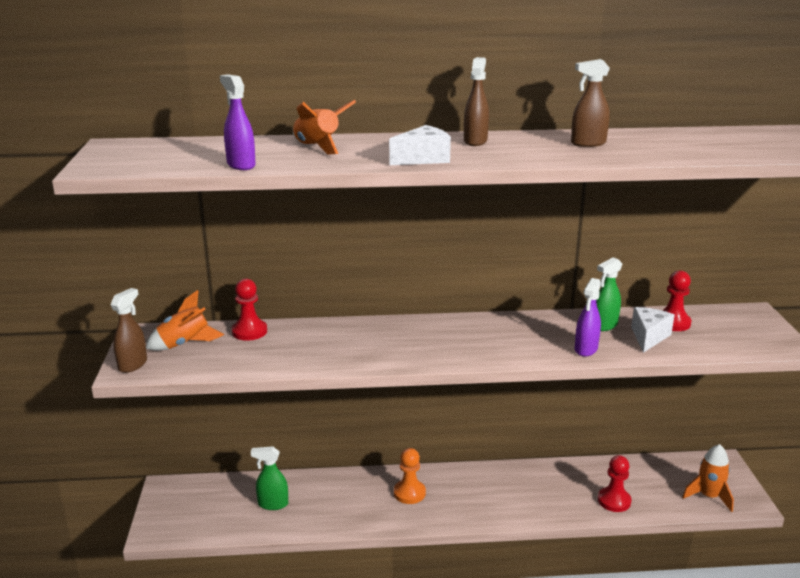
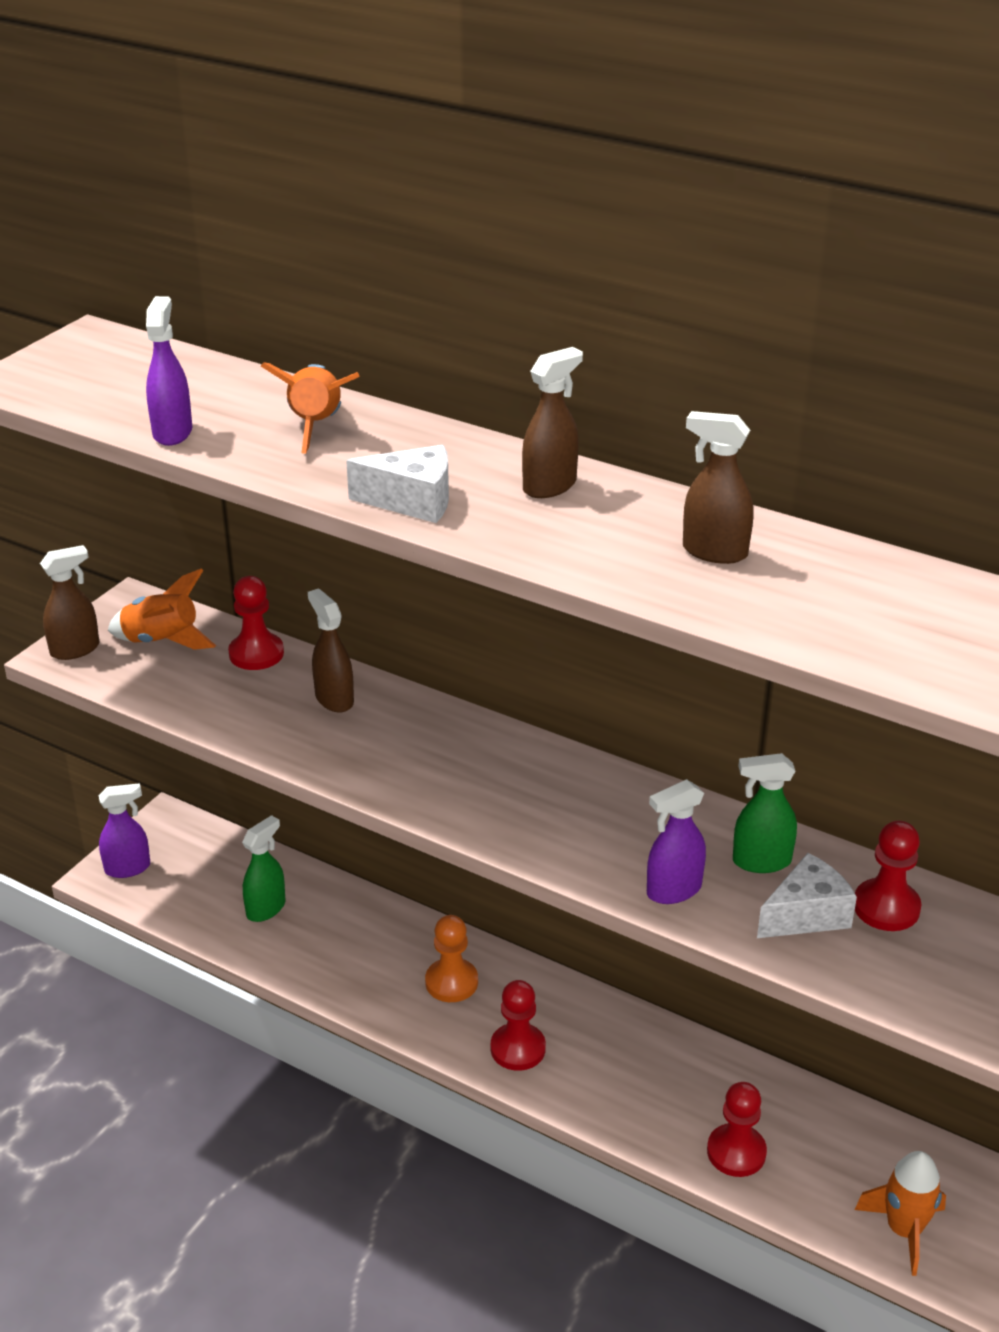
camera: 35 degrees right, 10 degrees up
green spray bottle [251,447,288,510] -> green spray bottle turned 90 degrees clockwise [242,815,286,922]
none -> purple spray bottle [99,783,150,878]
none -> brown spray bottle [308,588,354,713]
none -> red pawn [491,980,546,1071]

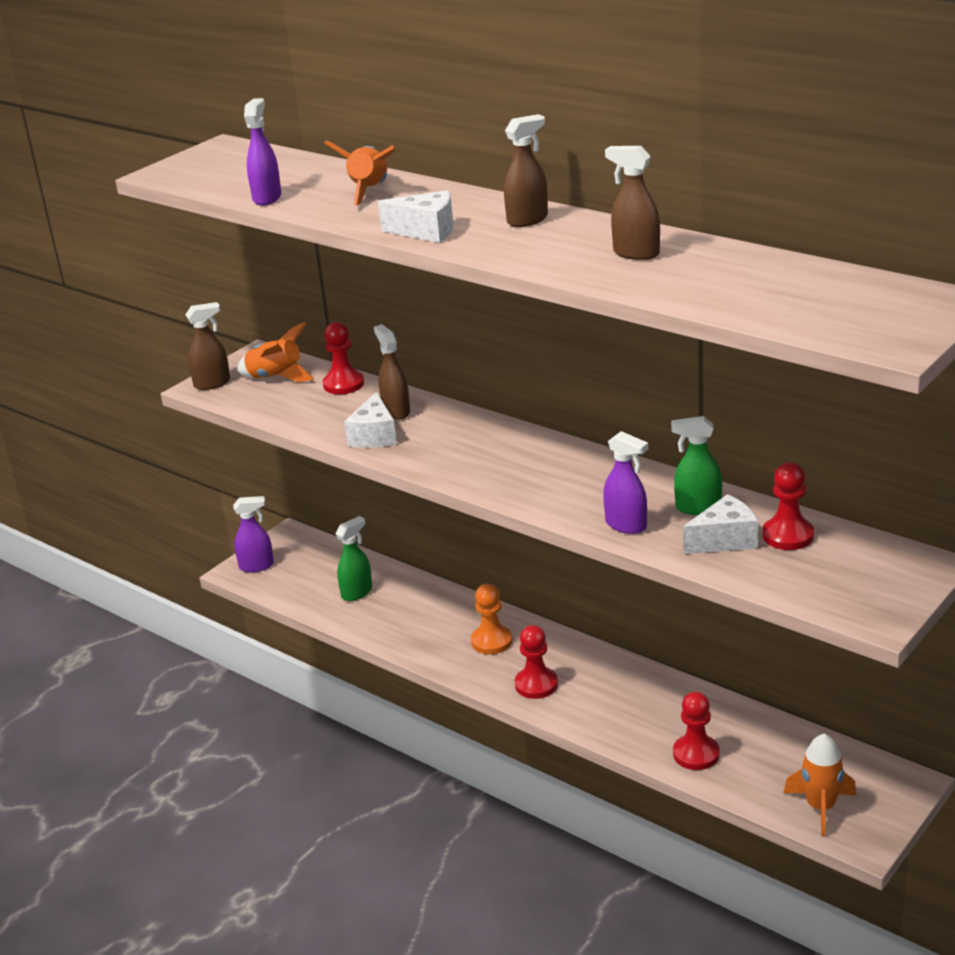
camera: 10 degrees right, 5 degrees down
purple spray bottle [647,779,706,904] -> purple spray bottle turned 120 degrees counterclockwise [603,431,648,534]
none -> white cheese [344,392,397,448]

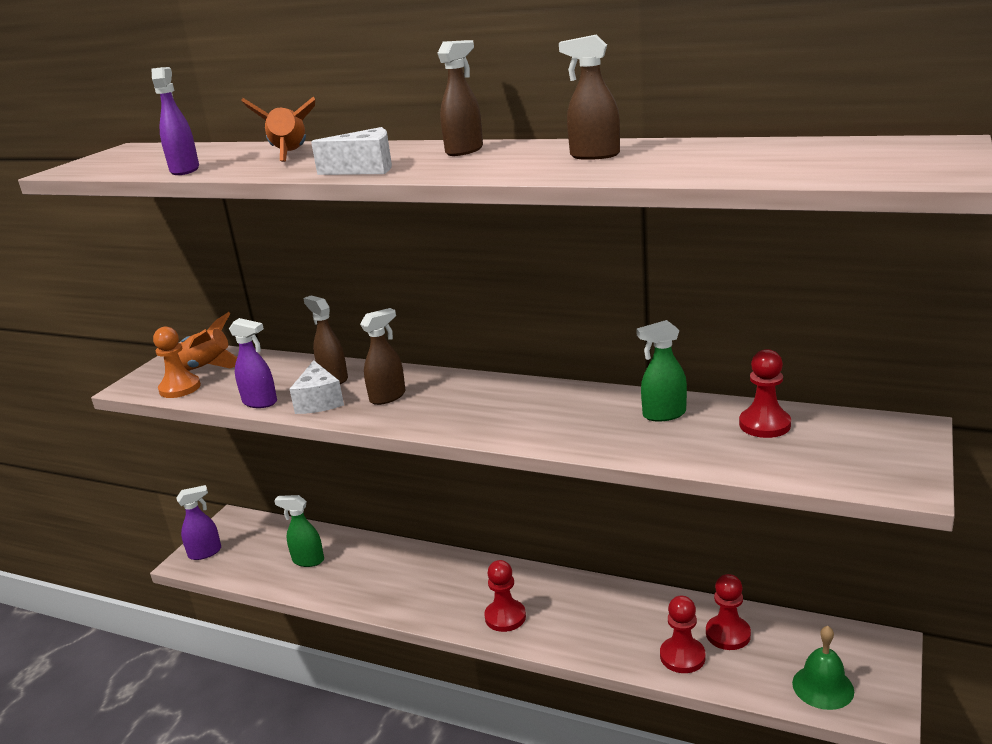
camera: 15 degrees left, 5 degrees down
brown spray bottle [185,302,230,390] -> brown spray bottle moved to [360,308,406,405]
red pawn [323,322,364,395] -> red pawn moved to [706,574,751,650]
green spray bottle [336,516,372,601] -> green spray bottle turned 105 degrees counterclockwise [274,495,324,567]
orange pawn [471,584,512,654] -> orange pawn moved to [153,327,201,398]
purple spray bottle [603,431,648,534] -> purple spray bottle moved to [229,318,277,408]
white cheese [683,494,758,554] -> none
orange rocket [784,734,856,837] -> green bell [792,626,854,710]

